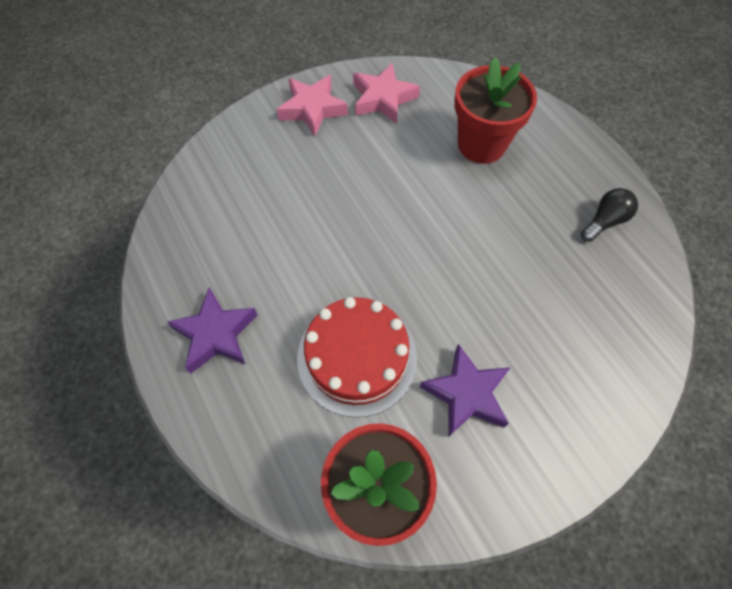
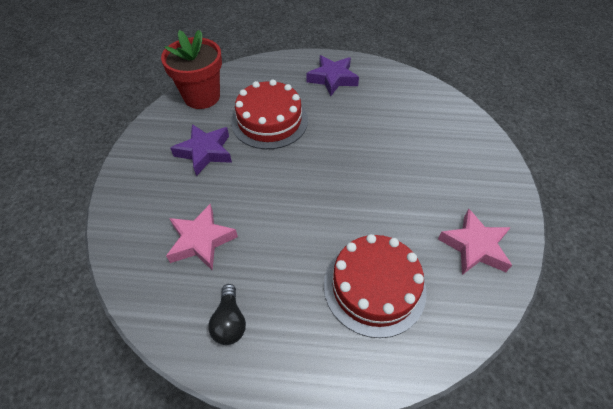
camera: 125 degrees right, 10 degrees down
pink star [277,75,348,136] -> pink star moved to [166,204,238,271]
red flower pot [454,57,537,164] -> red cake [324,234,427,338]

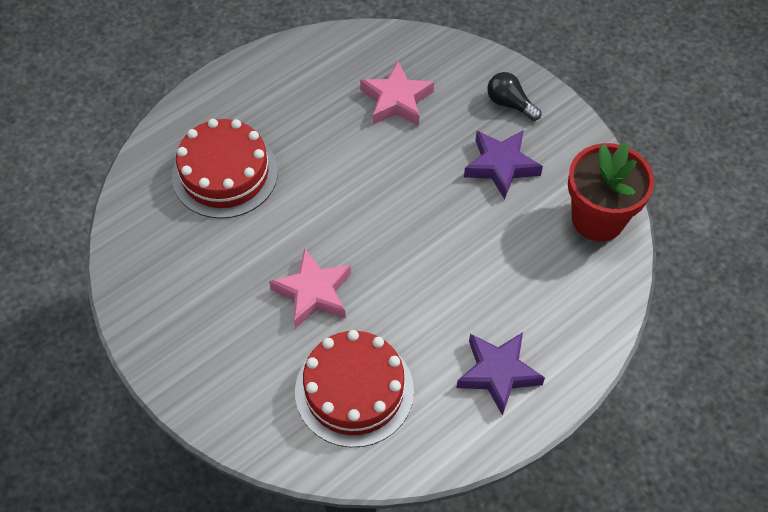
camera: 135 degrees right, 5 degrees up
black light bulb [208,284,246,345] -> black light bulb moved to [487,72,541,121]
red cake [231,79,308,149] -> red cake moved to [295,330,414,448]
pink star [438,209,512,275] -> pink star moved to [269,248,351,328]

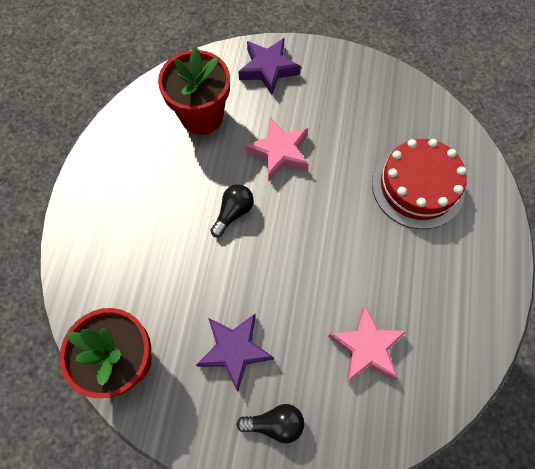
camera: 140 degrees right, 10 degrees up
red cake [295,330,414,448] -> red flower pot [158,47,230,135]
purple star [456,332,545,416] -> purple star moved to [238,38,301,95]
none -> black light bulb [210,184,254,237]

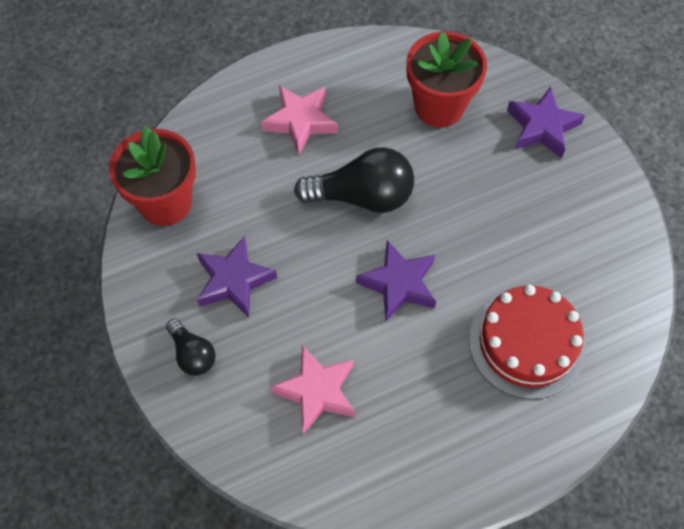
camera: 55 degrees right, 5 degrees down
black light bulb [210,184,254,237] -> black light bulb [294,147,414,213], size x1.80
pink star [245,118,309,181] -> pink star moved to [261,86,338,155]
none -> purple star [356,240,436,321]

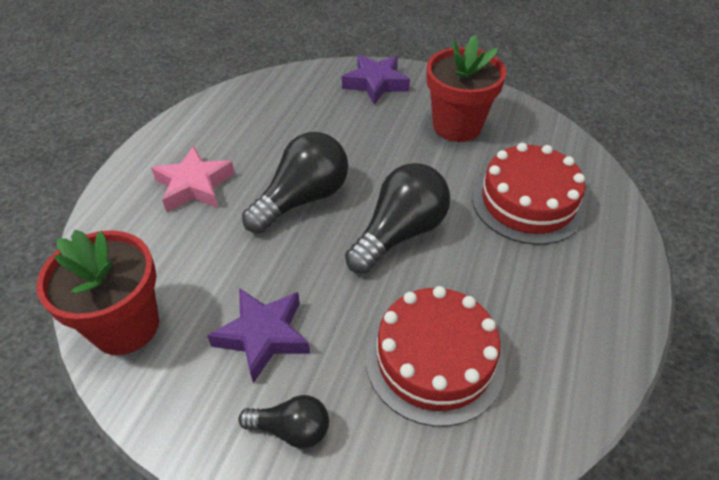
camera: 45 degrees left, 15 degrees down
pink star [270,345,355,434] -> red cake [366,286,505,427]
purple star [356,240,436,321] -> black light bulb [345,163,450,274]
red flower pot [407,31,487,127] -> red flower pot moved to [426,35,506,142]

